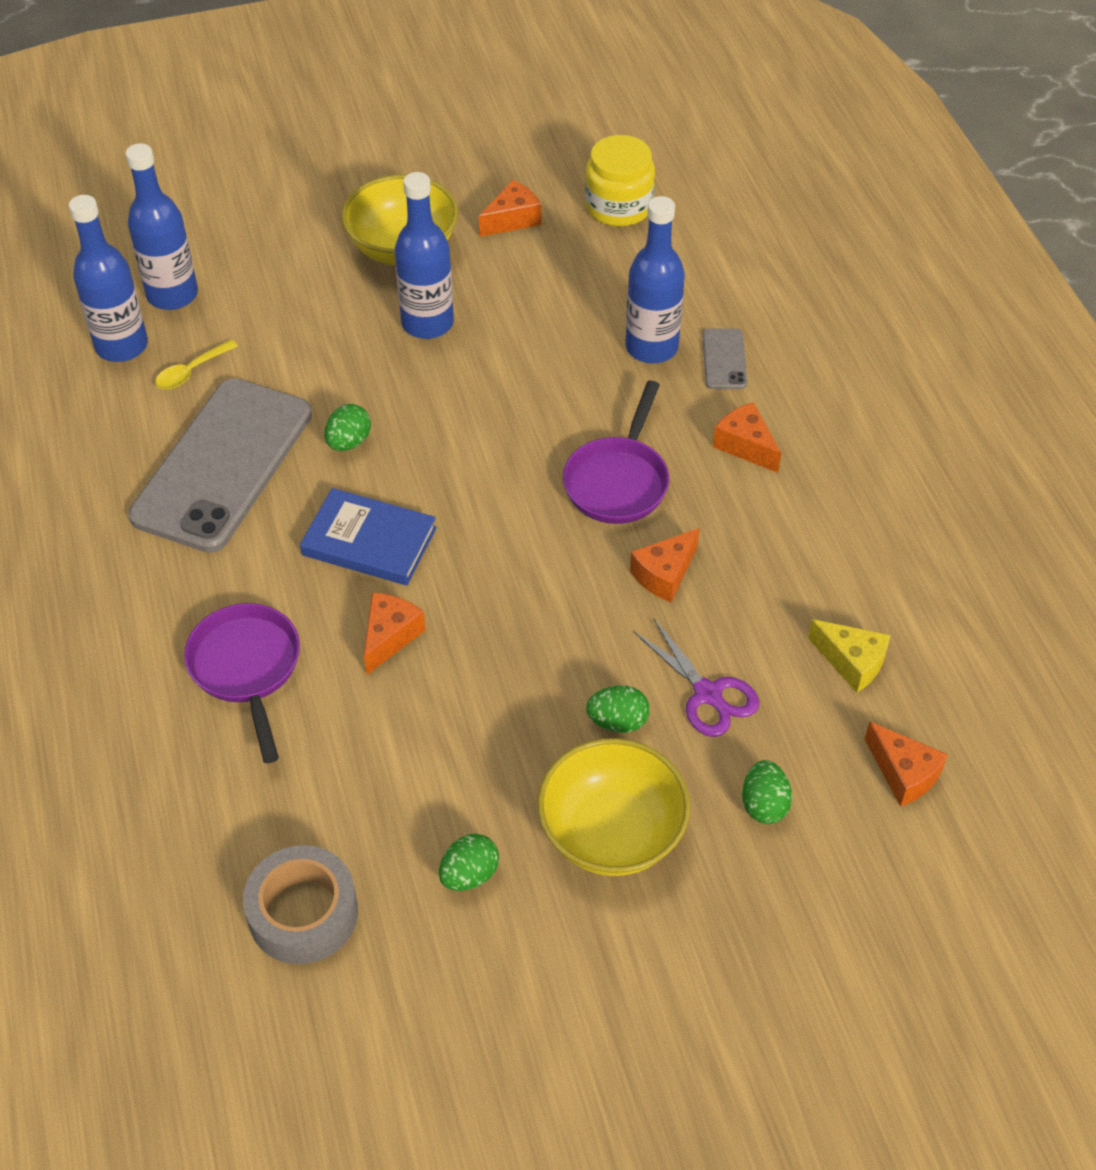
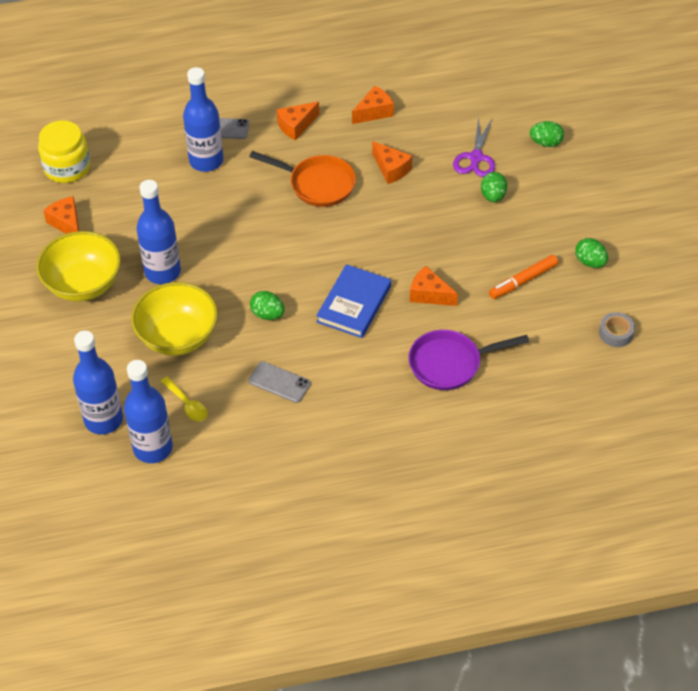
camera: 85 degrees left, 0 degrees up
grey phone [128,378,312,553] -> grey phone [248,361,311,403], size x0.41
grey tape [243,845,358,964] -> grey tape [599,312,635,347], size x0.56
yellow bowl [537,738,690,876] -> yellow bowl moved to [131,282,218,356]
purple pan [563,381,669,524] -> orange pan [249,151,356,207]
purple scissors [634,618,759,737] -> purple scissors turned 135 degrees clockwise [453,117,495,177]
yellow cheese [808,619,891,693] -> none
orange cheese [865,721,948,807] -> orange cheese moved to [352,86,394,124]
none -> orange marker [489,255,558,299]

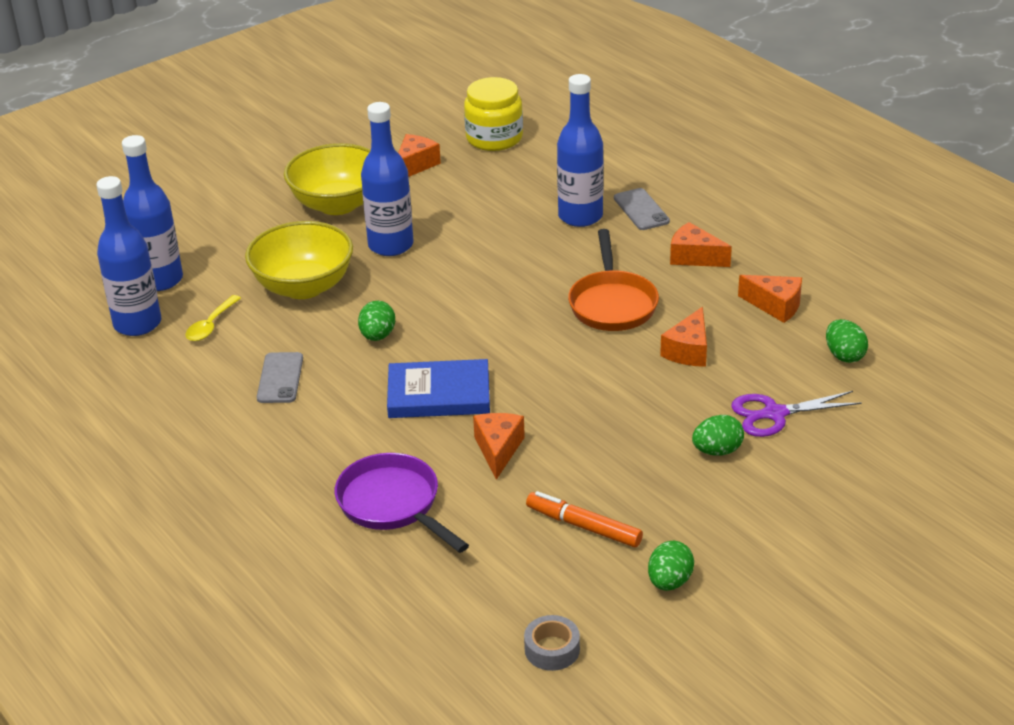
camera: 65 degrees right, 15 degrees down
green egg [530,121,564,147] -> green egg moved to [826,319,868,363]

